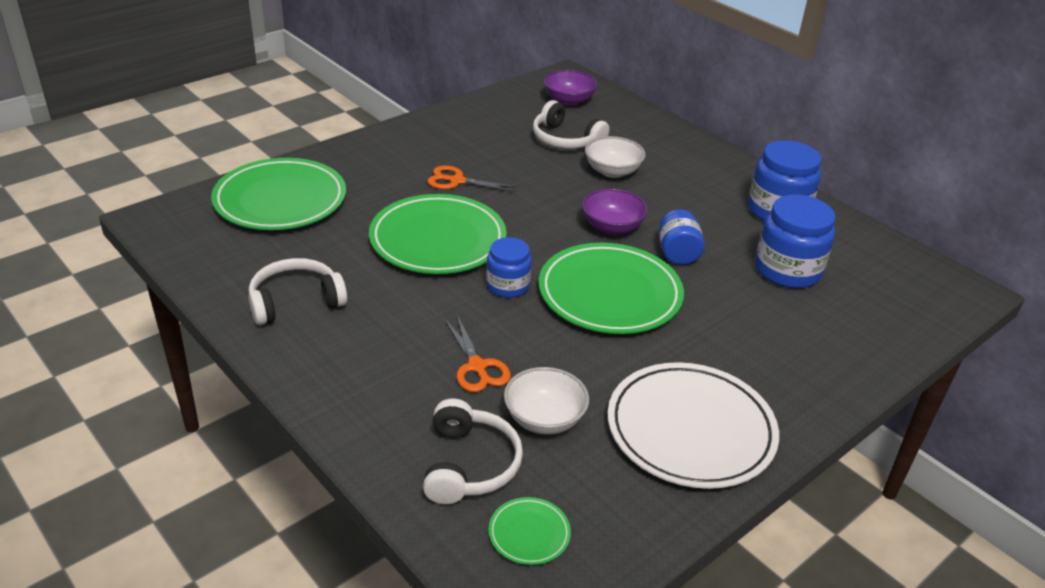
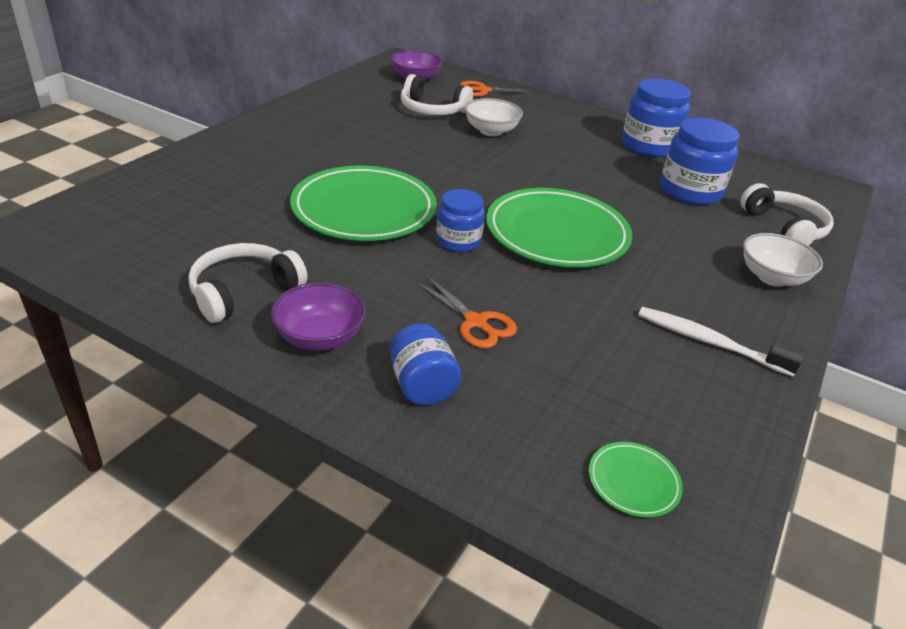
camera: 20 degrees left, 0 degrees up
green plate [211,158,346,230] -> none
white headphones [423,399,523,504] -> white headphones moved to [741,183,834,246]
orange scissors [427,165,518,192] -> orange scissors moved to [460,81,535,97]
white bowl [504,367,589,435] -> white bowl moved to [743,233,823,287]
purple bowl [582,188,648,235] -> purple bowl moved to [271,282,366,351]
white plate [608,362,779,489] -> white toothbrush [638,307,803,377]
blue jar [659,209,705,265] -> blue jar moved to [390,324,461,405]

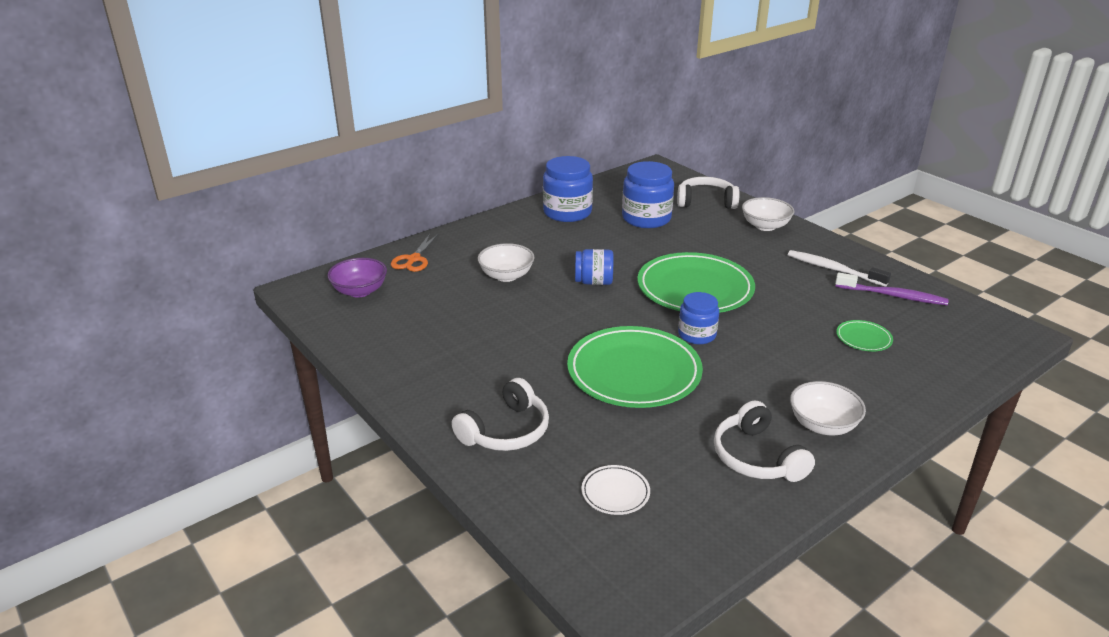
camera: 65 degrees left, 5 degrees down
purple bowl [271,282,366,351] -> white bowl [790,381,866,435]
blue jar [390,324,461,405] -> blue jar moved to [575,249,613,285]
white headphones [401,74,473,115] -> white headphones moved to [452,378,549,451]
orange scissors [416,276,517,349] -> none
green plate [589,442,683,517] -> green plate moved to [836,320,893,352]
white toothbrush [638,307,803,377] -> white toothbrush turned 75 degrees clockwise [788,250,891,287]
none -> white plate [581,465,650,515]
none -> purple toothbrush [835,273,949,305]

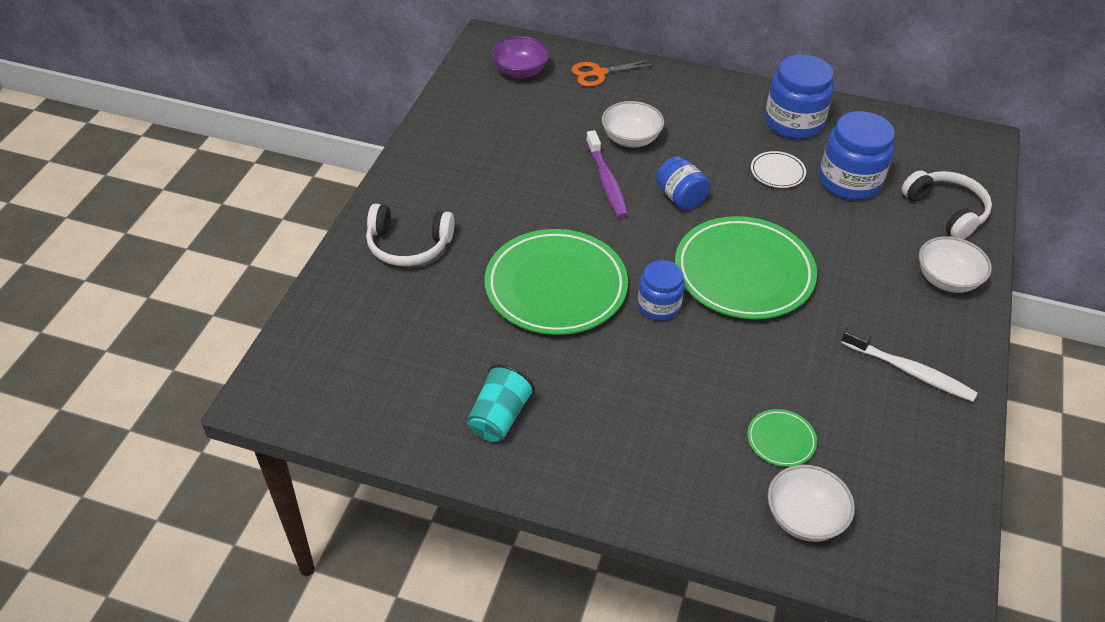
camera: 55 degrees right, 15 degrees up
white plate [581,465,650,515] -> white plate moved to [751,151,806,188]
white headphones [714,401,815,482] -> turquoise cup [467,364,535,442]
white toothbrush [788,250,891,287] -> white toothbrush turned 120 degrees clockwise [841,327,978,402]
white bowl [790,381,866,435] -> white bowl moved to [768,465,855,542]
purple toothbrush [835,273,949,305] -> purple toothbrush moved to [586,130,628,218]

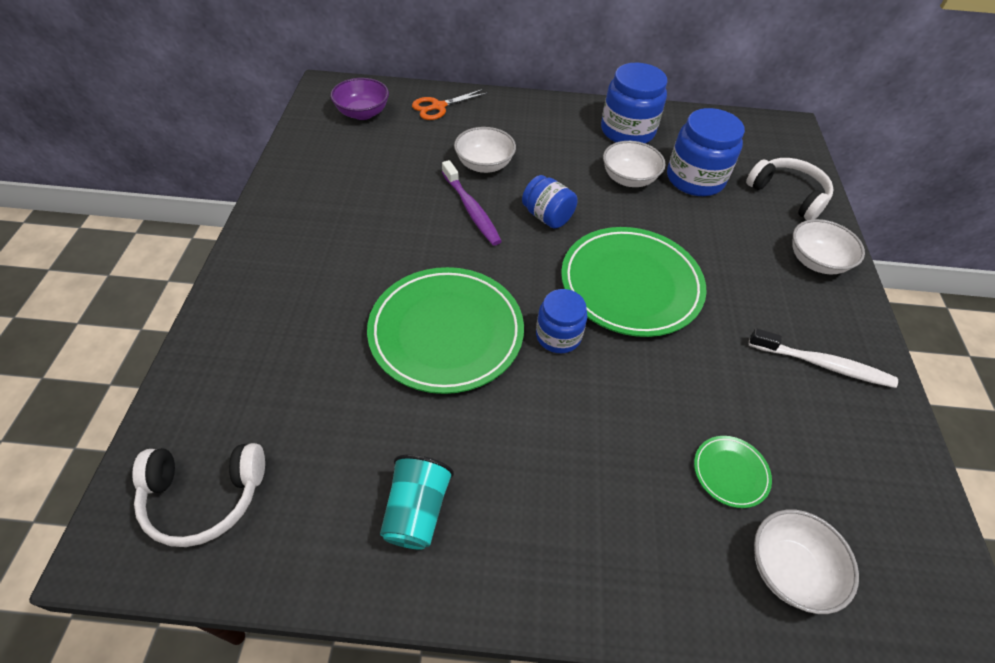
camera: 15 degrees left, 5 degrees up
white headphones [366,203,454,266] -> white headphones moved to [132,443,265,547]
white plate [751,151,806,188] -> white bowl [603,141,666,187]

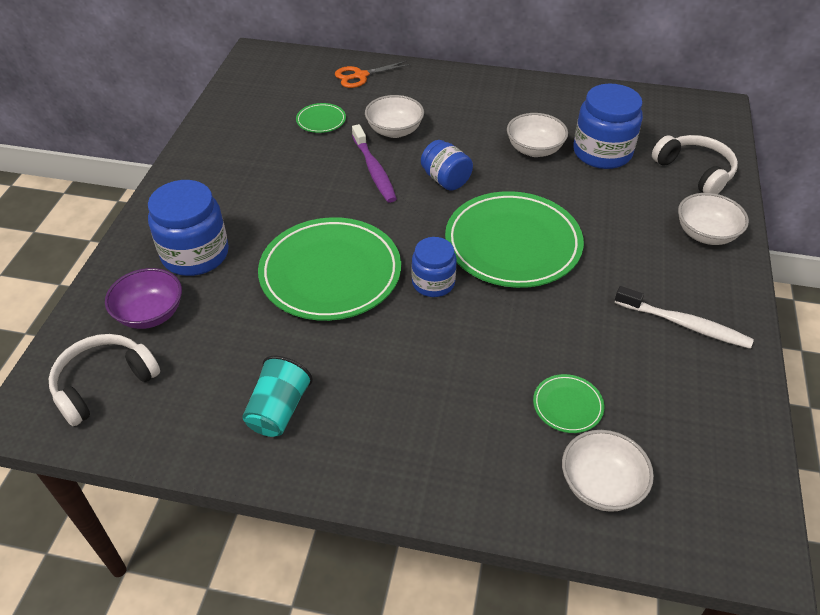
camera: 10 degrees right, 5 degrees down
white headphones [132,443,265,547] -> white headphones turned 135 degrees clockwise [48,334,160,426]
purple bowl [330,78,389,120] -> purple bowl moved to [105,268,182,329]
blue jar [601,63,667,143] -> blue jar moved to [148,180,229,276]
none -> green plate [296,103,346,133]

